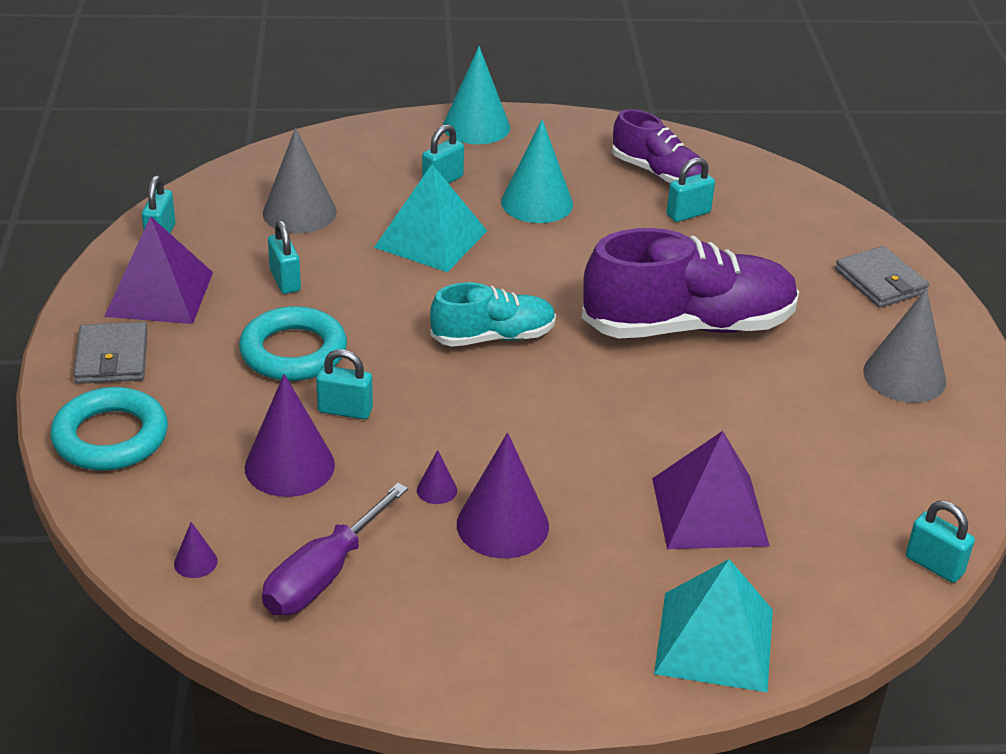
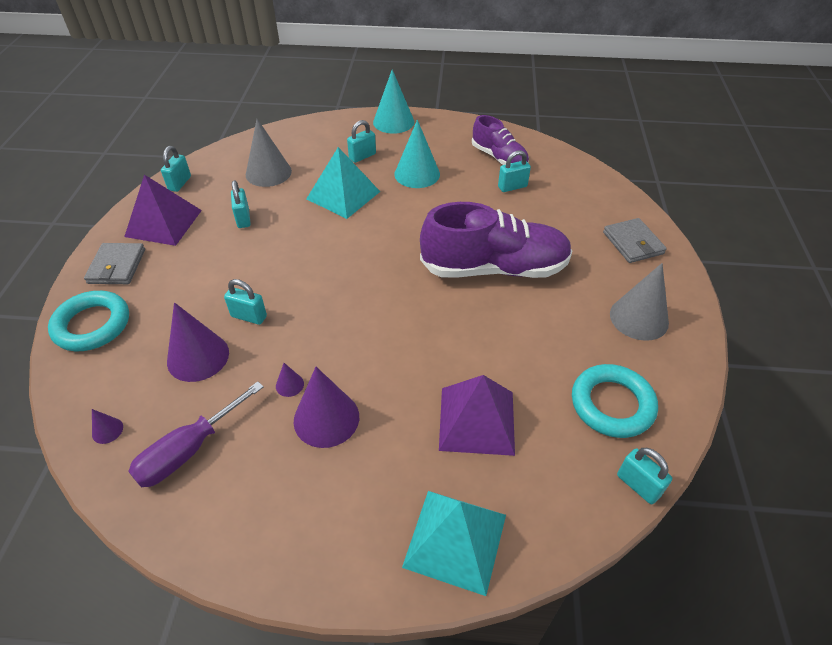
camera: 10 degrees right, 10 degrees up
turquoise ring [239,306,347,381] -> turquoise ring moved to [572,364,658,438]
turquoise shoe [430,282,556,347] -> none

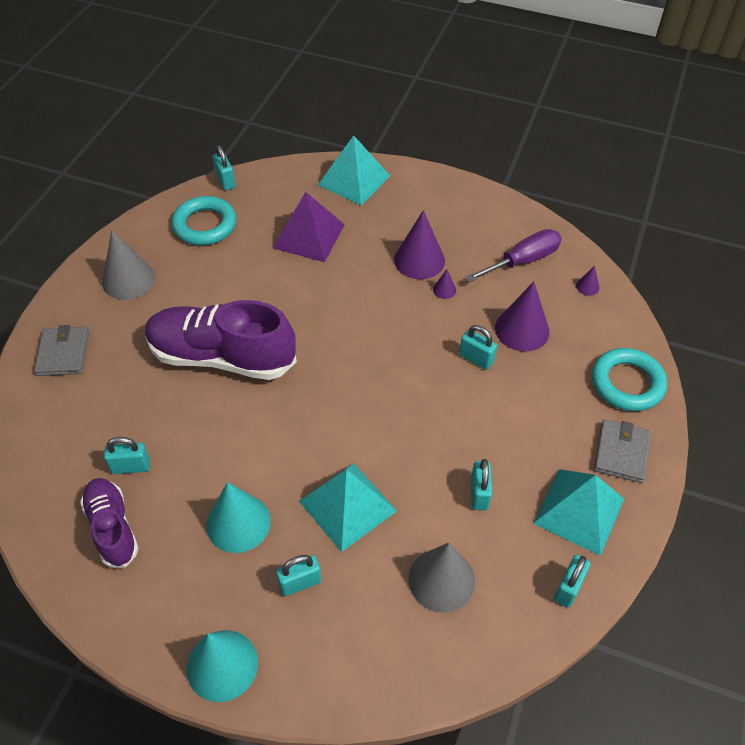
camera: 165 degrees left, 5 degrees up
purple pyramid [124,175,202,246] -> turquoise pyramid [533,469,624,556]

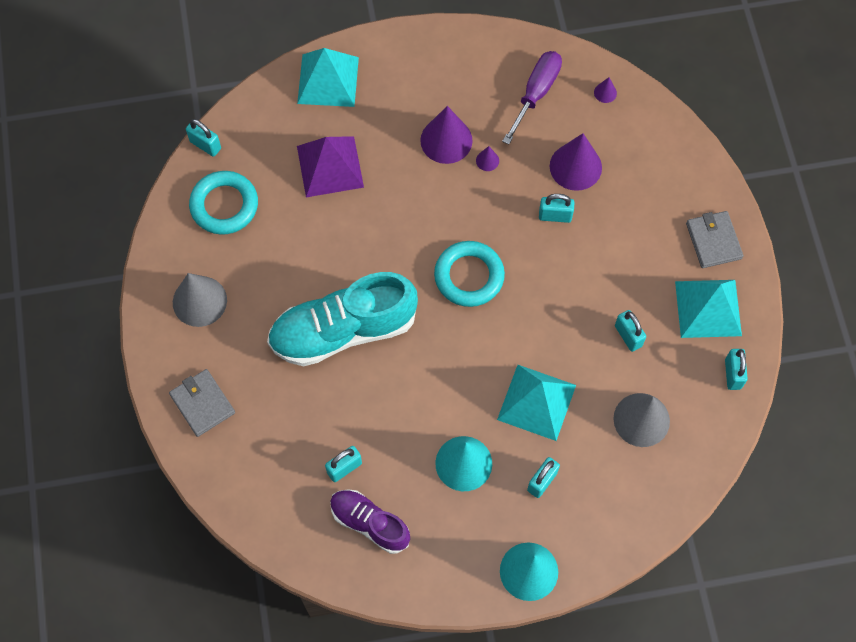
camera: 30 degrees left, 15 degrees up
purple shoe [145,300,297,380] -> turquoise shoe [267,272,418,366]
turquoise ring [592,348,667,411] -> turquoise ring moved to [434,241,505,307]

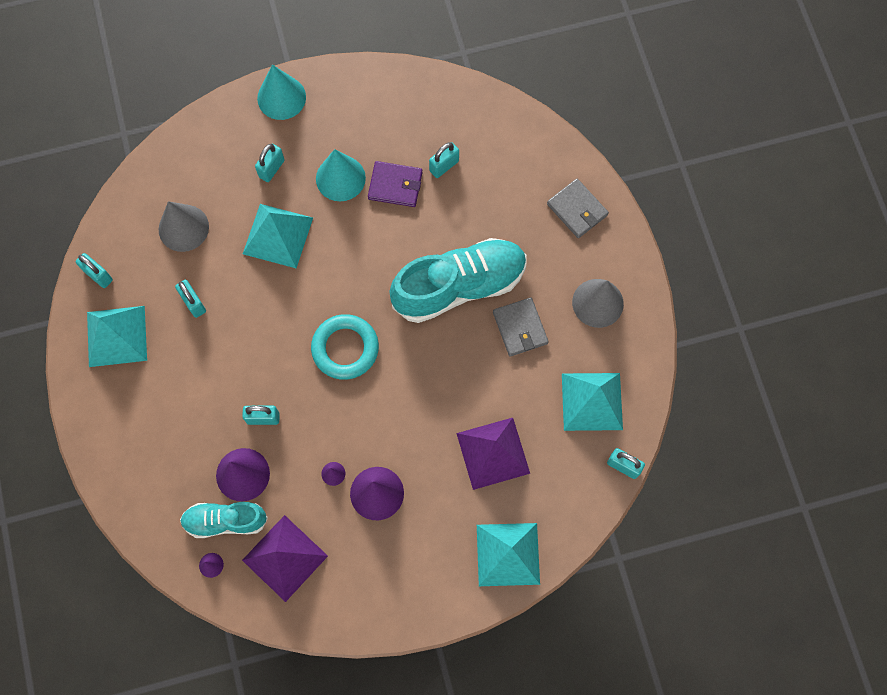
camera: 175 degrees right, 5 degrees up
turquoise ring [189,171,258,235] -> turquoise pyramid [562,373,623,431]
purple shoe [330,489,410,554] -> none
purple screwdriver [502,51,562,145] -> purple pyramid [242,515,328,602]
grey wallet [686,211,743,268] -> grey wallet moved to [493,297,549,357]
turquoise padlock [725,349,748,390] -> turquoise padlock turned 45 degrees counterclockwise [76,253,113,288]
none -> turquoise shoe [180,502,268,538]
none -> purple wallet [368,161,423,207]

